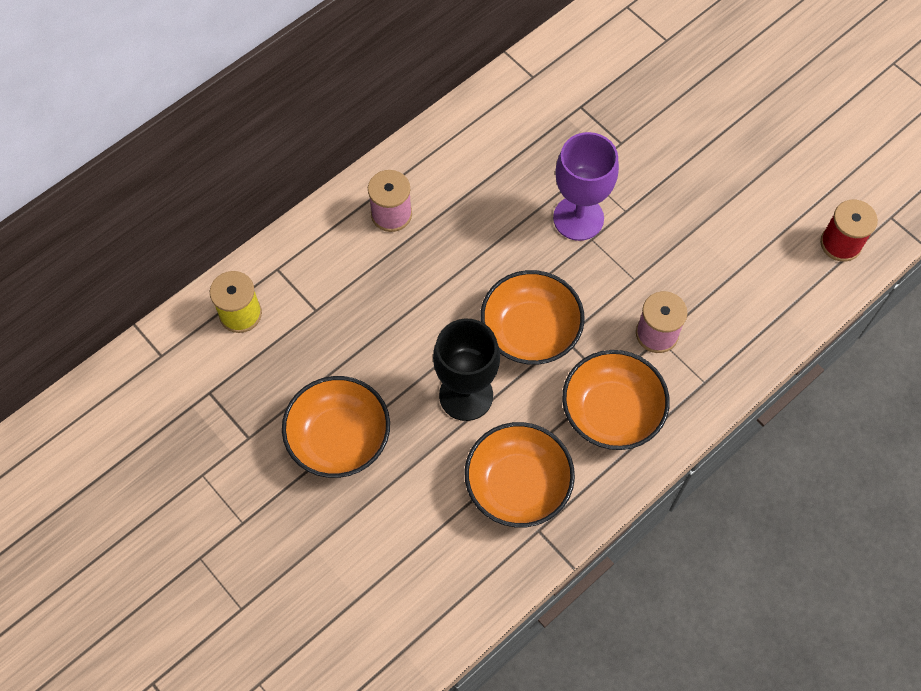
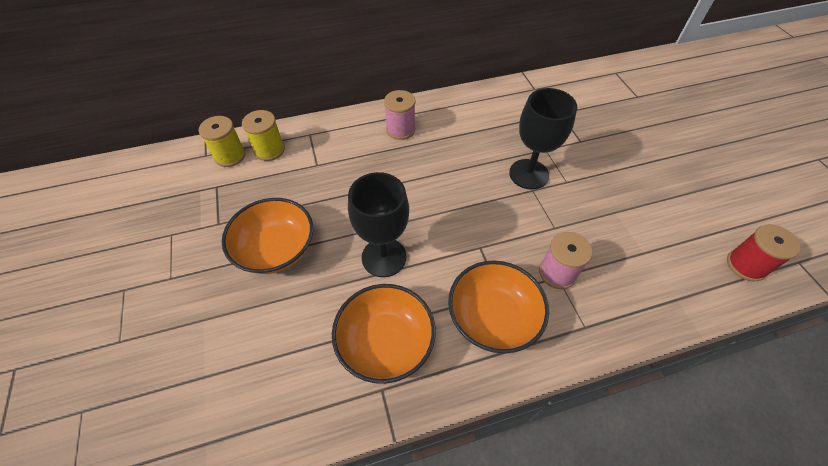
camera: 25 degrees right, 10 degrees down
orange bowl [480,270,585,365] -> none
purple goblet [553,132,619,241] -> black goblet [509,88,577,190]
none -> yellow spool [199,116,246,167]

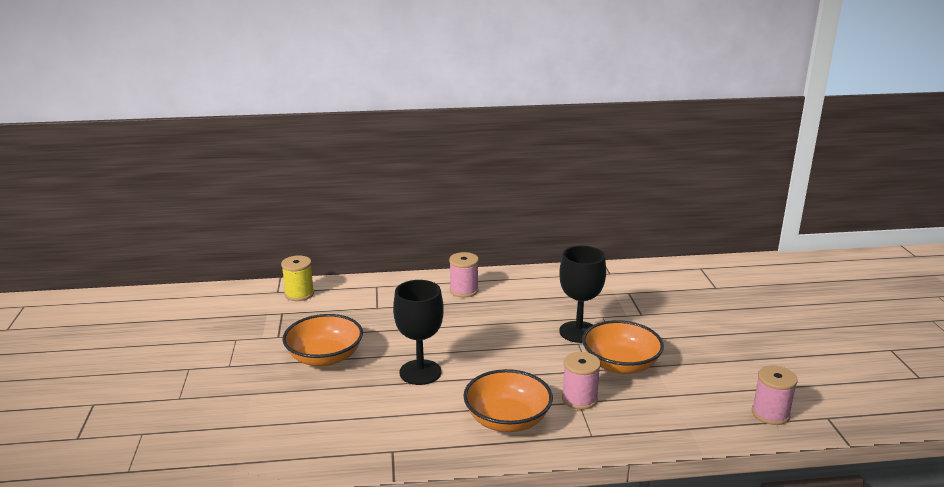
camera: 10 degrees right, 30 degrees down
yellow spool [242,110,285,161] -> none
orange bowl [332,284,436,384] -> orange bowl moved to [582,320,664,374]
red spool [727,224,801,281] -> pink spool [752,366,798,425]

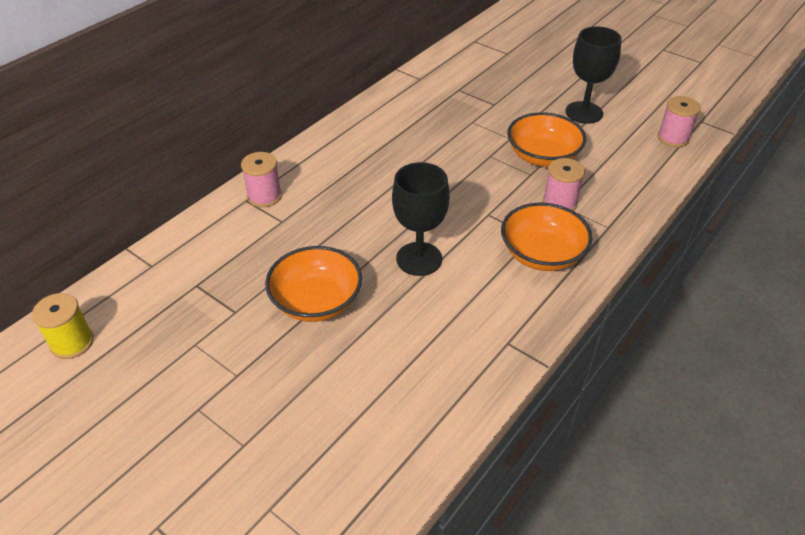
camera: 45 degrees left, 20 degrees up
yellow spool [281,255,314,301] -> yellow spool moved to [32,293,94,359]
pink spool [449,252,479,298] -> pink spool moved to [241,152,282,207]
black goblet [559,246,606,343] -> black goblet moved to [566,26,622,124]

